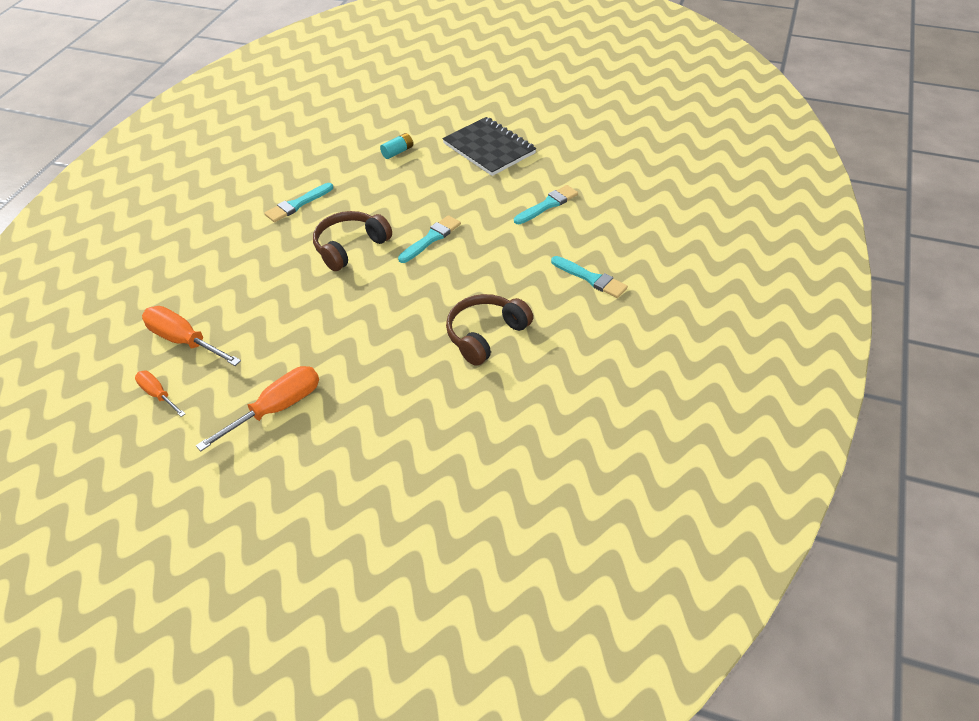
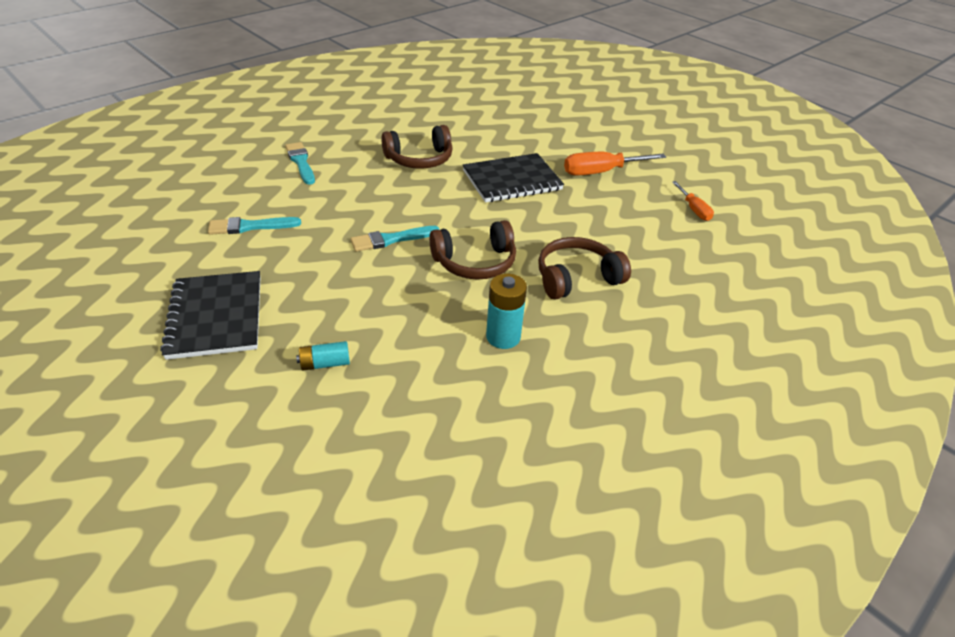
camera: 155 degrees left, 5 degrees down
orange screwdriver [142,306,241,366] -> none
turquoise brush [264,183,333,222] -> turquoise battery [486,274,527,349]
none -> black notebook [463,153,564,203]
none -> brown headphones [538,237,631,299]

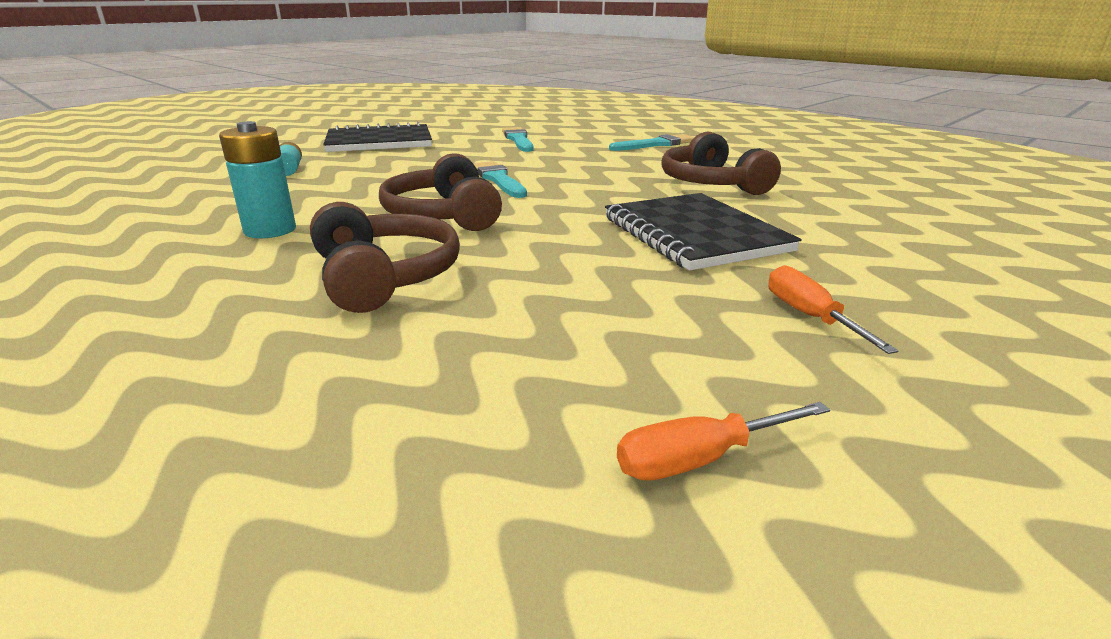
camera: 90 degrees right, 15 degrees down
orange screwdriver [564,152,666,175] -> orange screwdriver [769,265,899,354], size x0.59

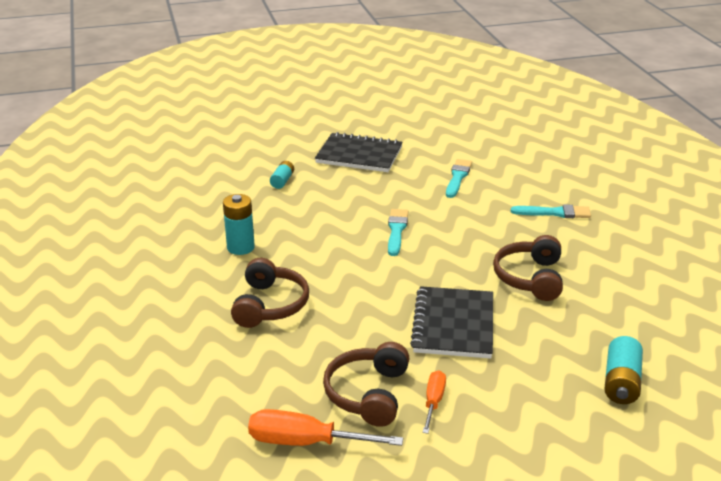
camera: 30 degrees right, 5 degrees up
brown headphones [379,153,502,231] -> brown headphones moved to [323,342,410,427]
orange screwdriver [617,402,830,481] -> orange screwdriver [248,409,403,446], size x1.70
none -> turquoise battery [604,336,643,404]

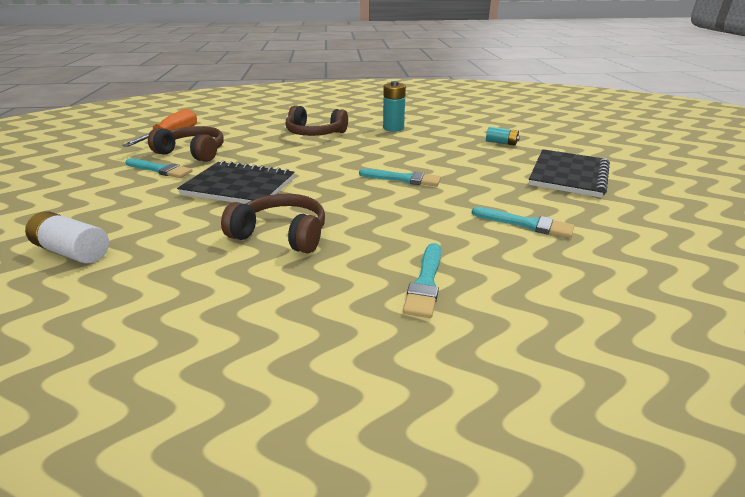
camera: 100 degrees right, 0 degrees up
orange screwdriver [422,370,446,434] -> turquoise brush [125,158,192,178]
turquoise battery [604,336,643,404] -> white battery [25,211,109,264]

